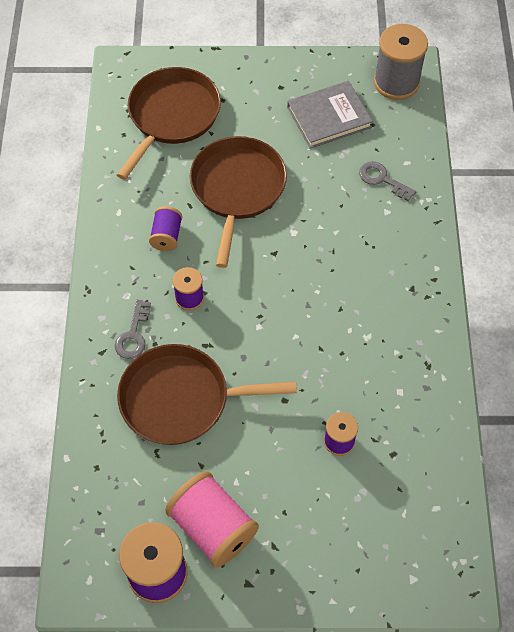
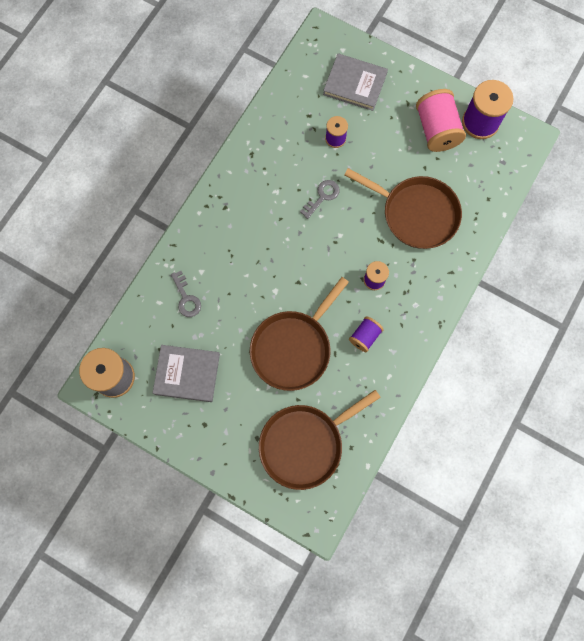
camera: 150 degrees left, 15 degrees up
grey key [115,299,151,359] -> grey key moved to [300,180,340,219]
none -> grey book [323,53,388,111]

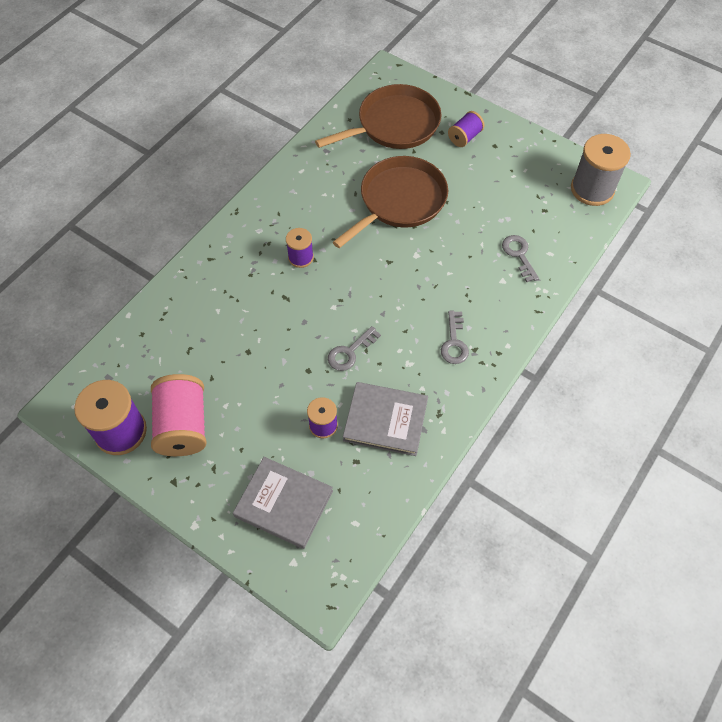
camera: 175 degrees left, 15 degrees down
grey book [153,345,220,402] -> grey book moved to [343,382,428,456]
brown pan [344,168,462,249] -> none
purple spool [349,316,384,352] -> purple spool moved to [448,111,484,147]
none -> grey key [441,311,469,364]

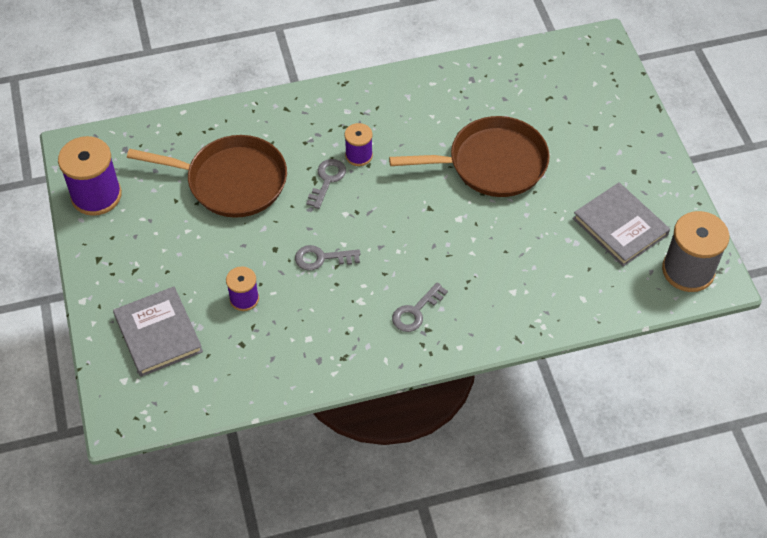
camera: 40 degrees right, 5 degrees down
pink spool [151,374,207,456] -> none
brown pan [315,84,442,149] -> brown pan moved to [127,135,287,218]
grey book [343,382,428,456] -> grey book moved to [573,182,670,267]
purple spool [448,111,484,147] -> none
grey key [502,235,539,282] -> grey key moved to [306,159,346,209]

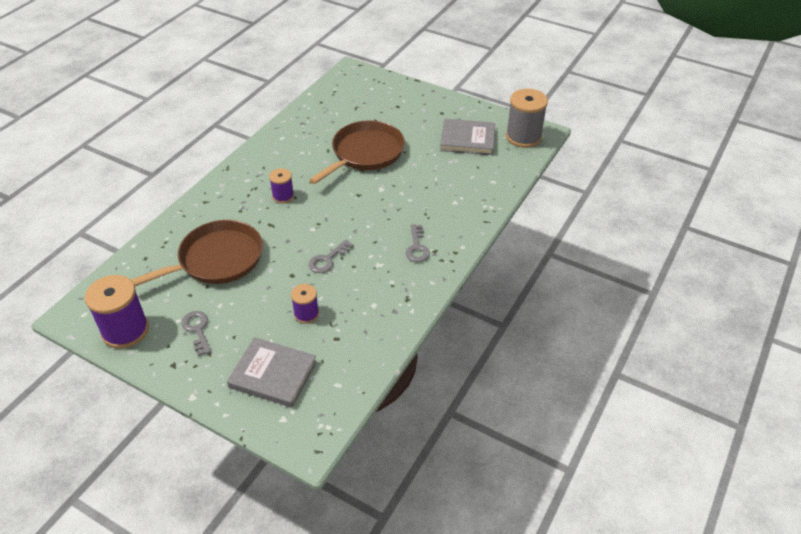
camera: 45 degrees left, 10 degrees down
grey key [306,159,346,209] -> grey key moved to [181,311,211,356]

